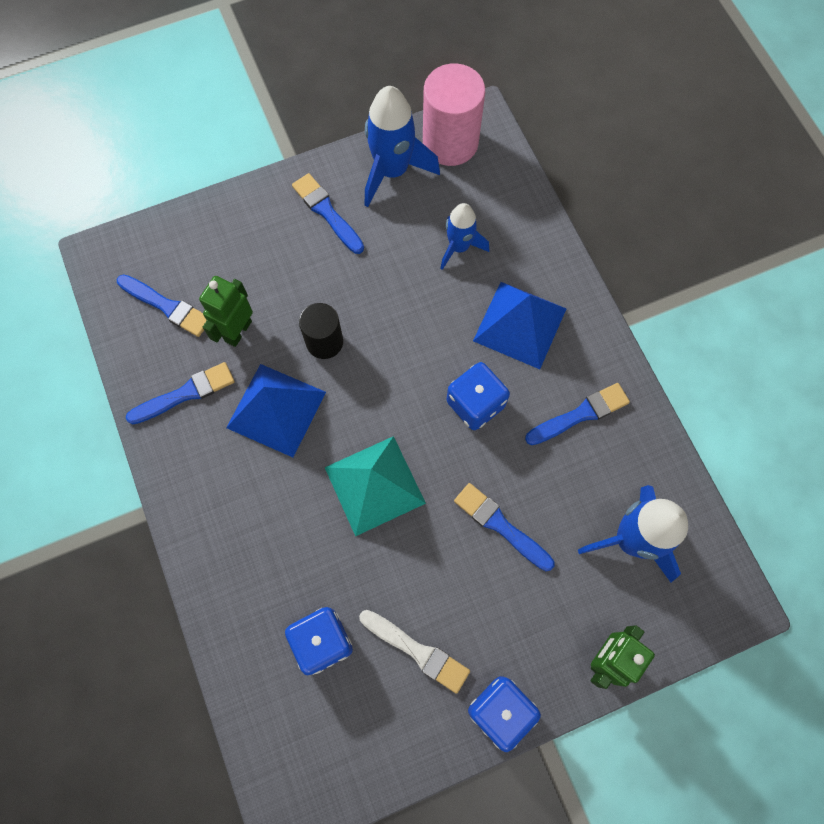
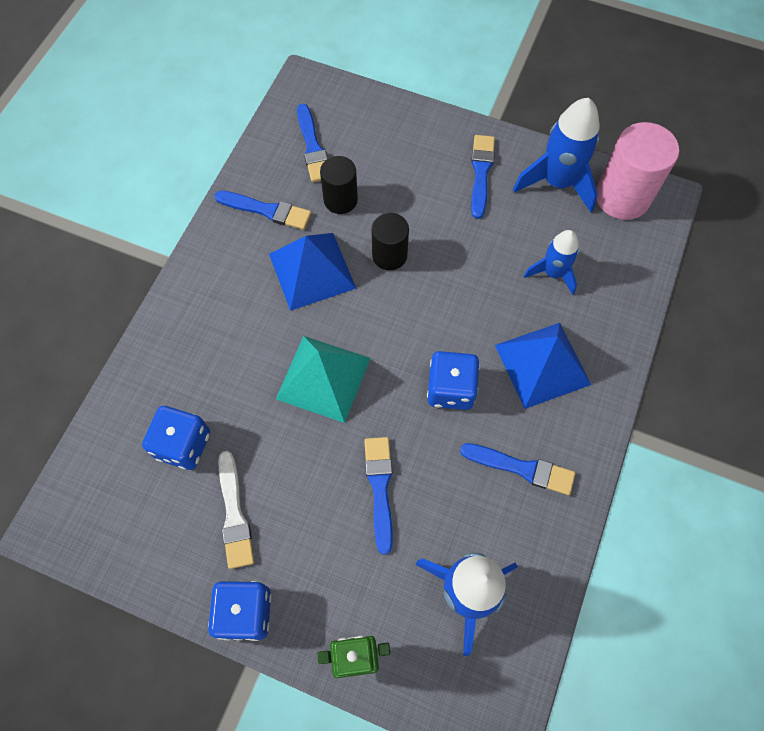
camera: 45 degrees right, 5 degrees down
green robot [199,276,253,347] -> black cylinder [320,156,358,214]

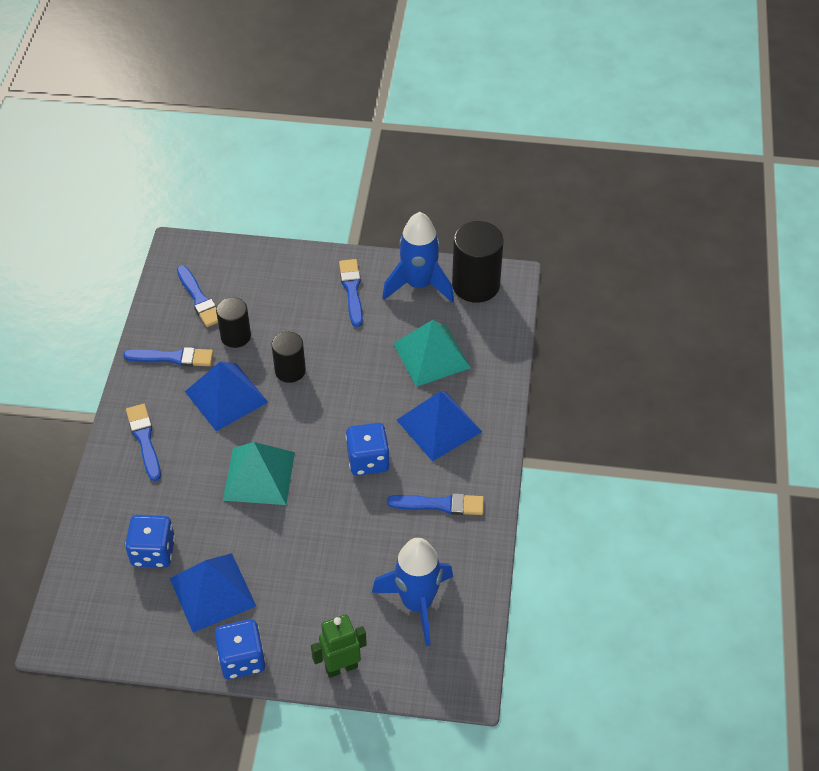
camera: 15 degrees left, 15 degrees down
white brush [218,451,254,569] -> blue pyramid [170,553,256,633]
blue brush [364,437,393,555] -> blue brush moved to [126,404,161,481]
blue rocket [524,230,579,295] -> turquoise pyramid [393,320,471,387]
pink cylinder [596,122,679,220] -> black cylinder [452,221,504,303]

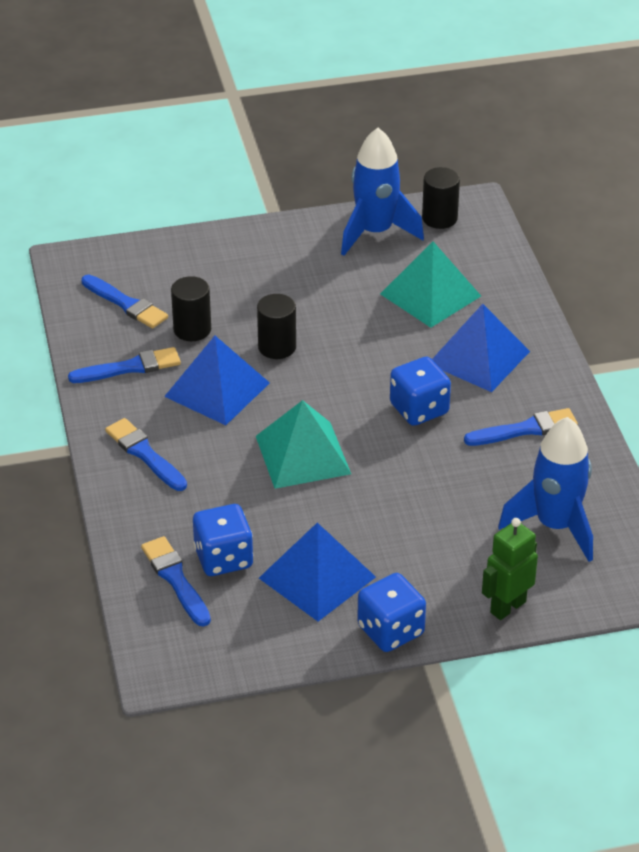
camera: 20 degrees left, 10 degrees down
blue brush [339,259,363,327] -> blue brush moved to [141,536,211,627]
black cylinder [452,221,504,303] -> black cylinder [422,167,460,229], size x0.61

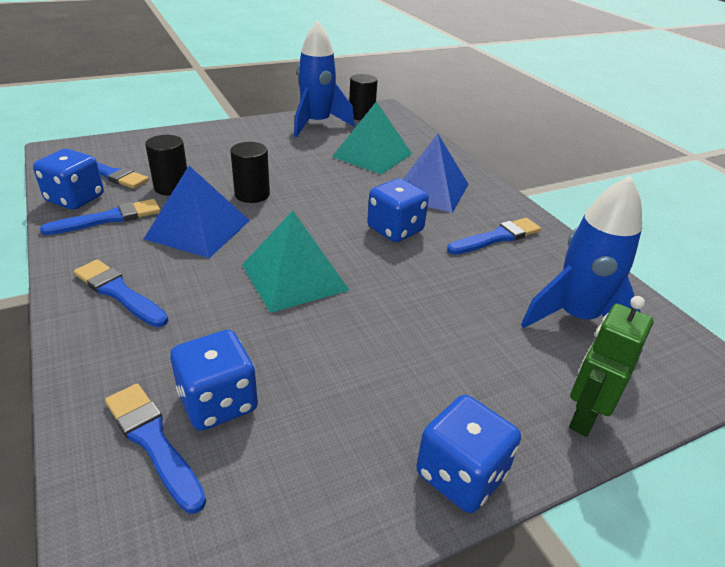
camera: 15 degrees left, 5 degrees down
blue pyramid [259,523,376,621] -> none
none -> blue dice [33,149,104,210]

